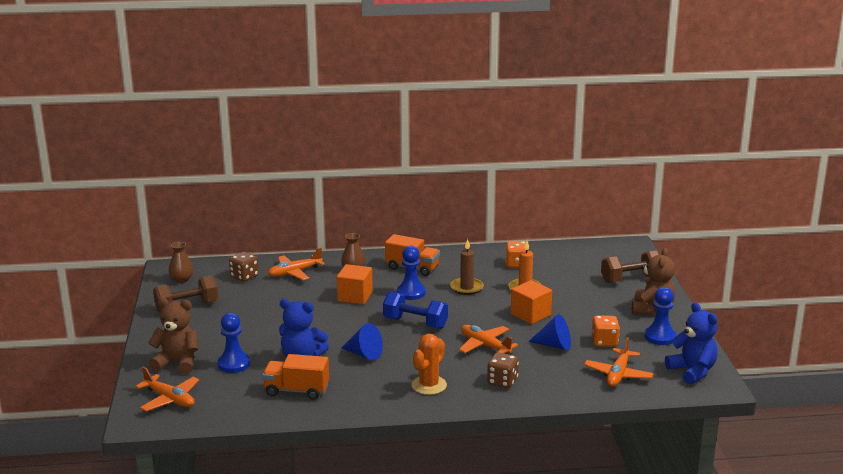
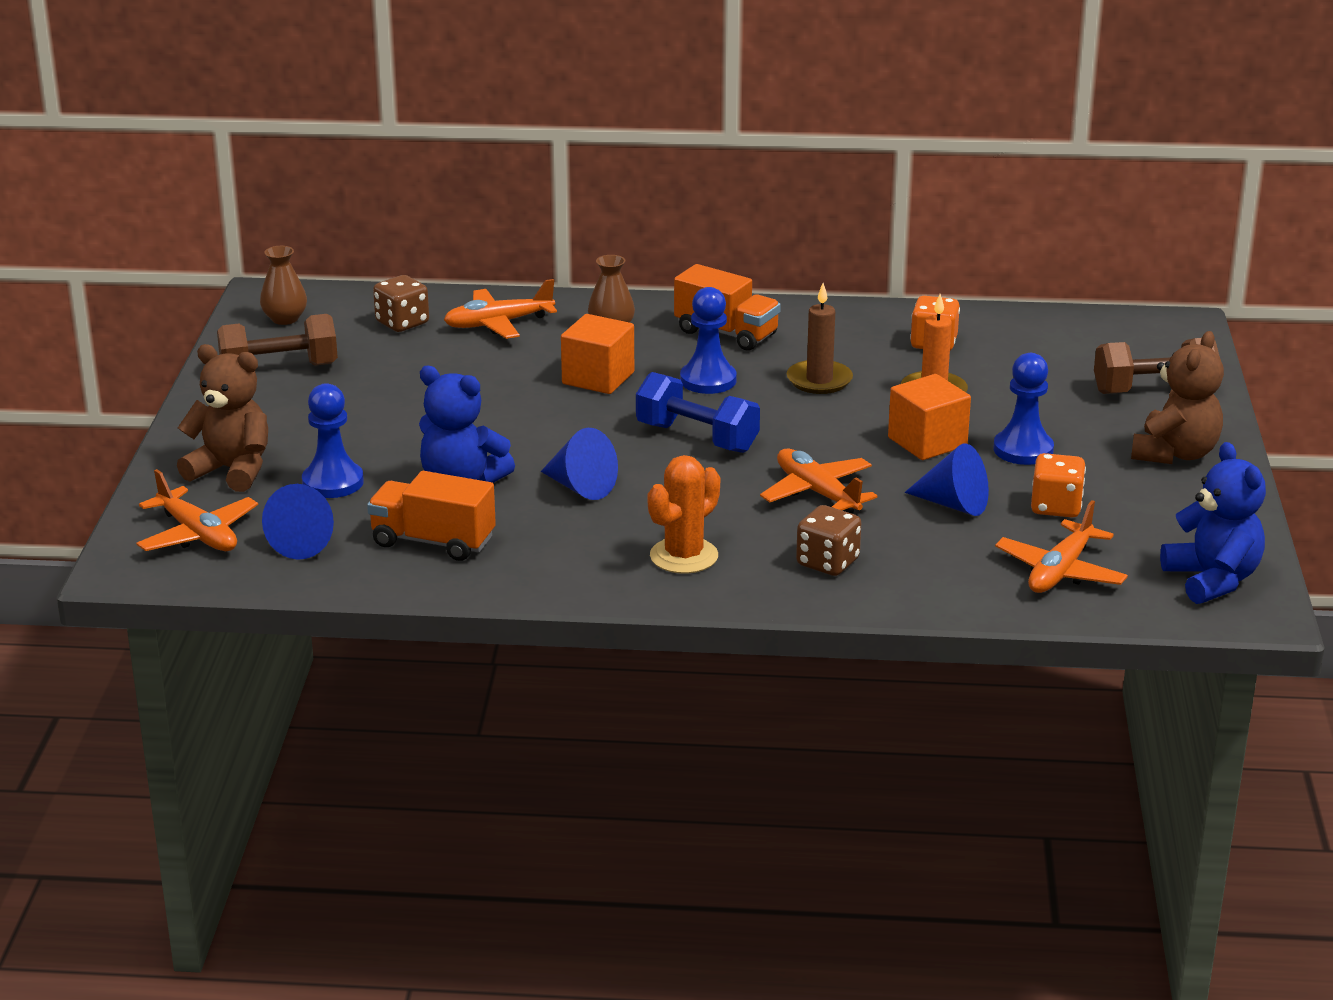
camera: 10 degrees right, 5 degrees up
blue pawn [645,287,676,345] -> blue pawn moved to [993,353,1054,465]
none -> blue cone [262,484,334,560]

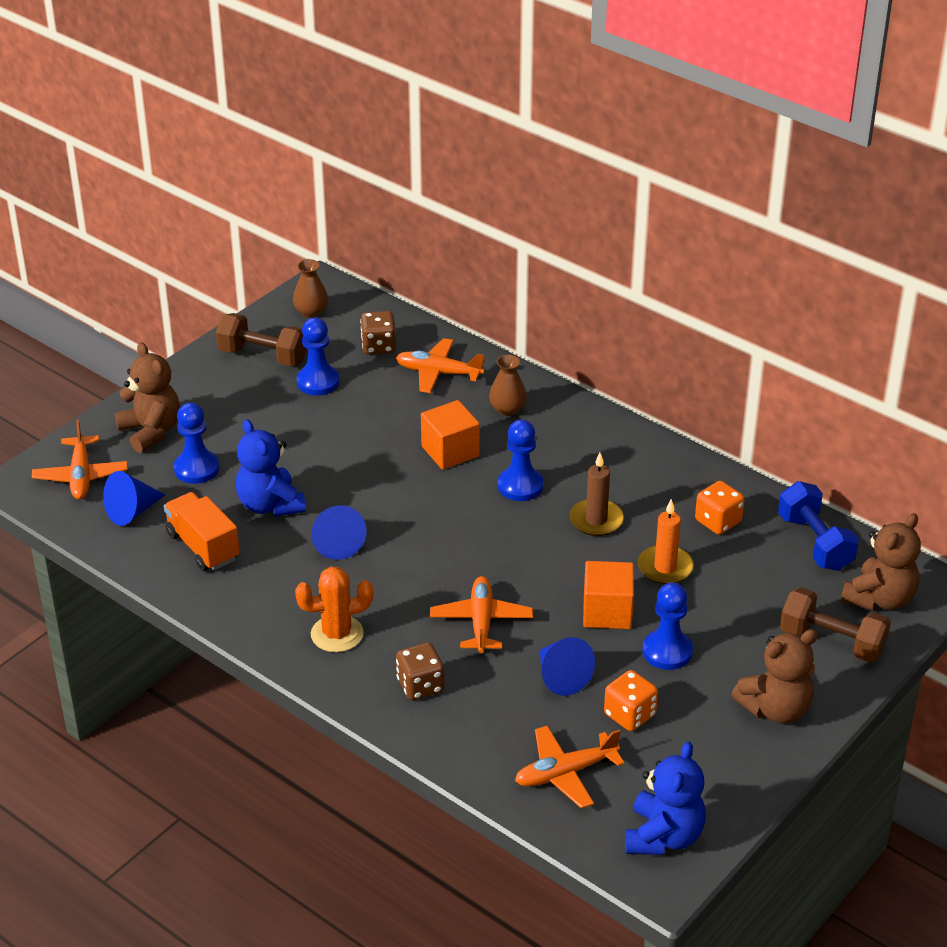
camera: 35 degrees right, 10 degrees up
blue dumbbell [636,372,760,453] -> blue dumbbell moved to [778,481,859,571]
orange truck [674,264,781,351] -> none
none -> blue pawn [297,317,340,395]
none -> brown teddy bear [841,513,921,611]

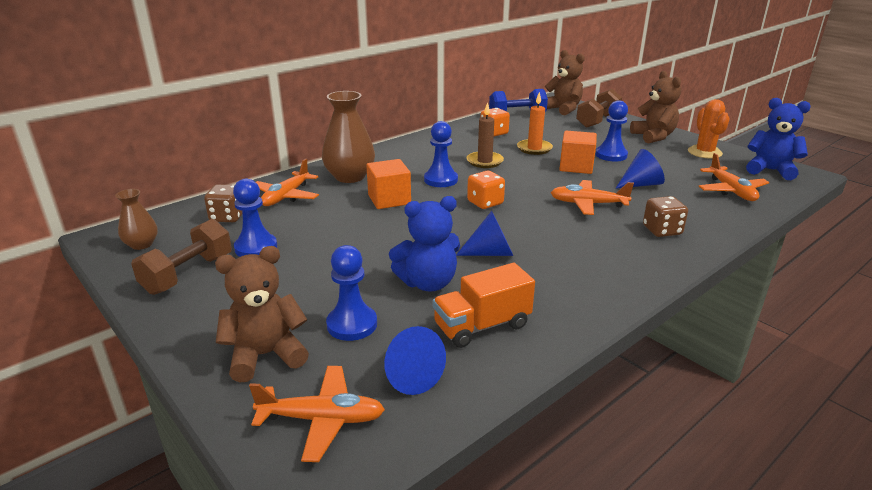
camera: 80 degrees left, 10 degrees down
orange cactus [295,566,373,652] -> orange cactus moved to [688,99,730,159]
brown vase [489,355,527,416] -> brown vase [322,91,375,183], size x1.80
orange dice [604,670,658,731] -> orange dice moved to [467,171,505,209]

